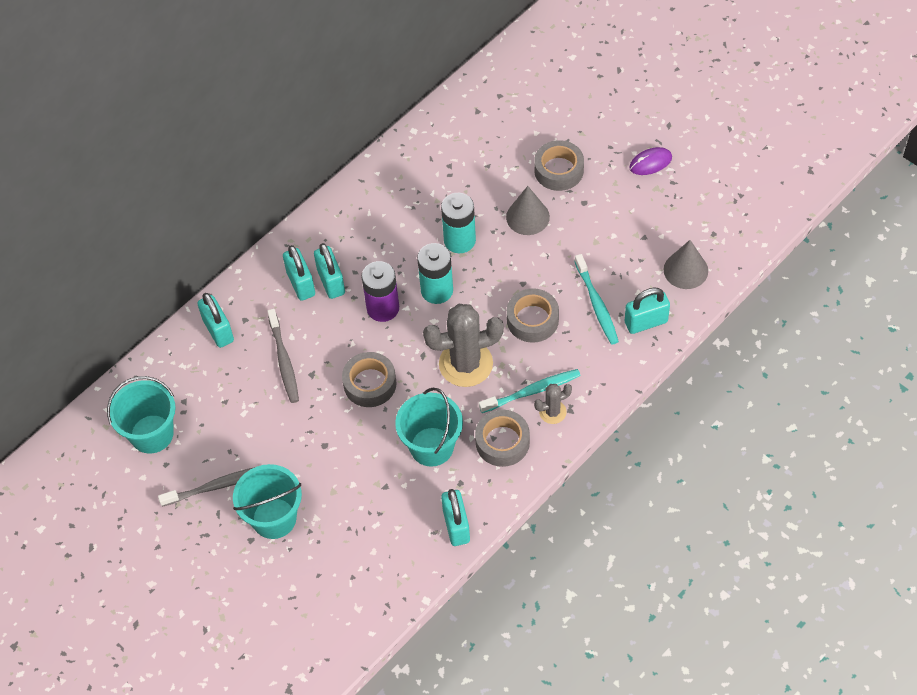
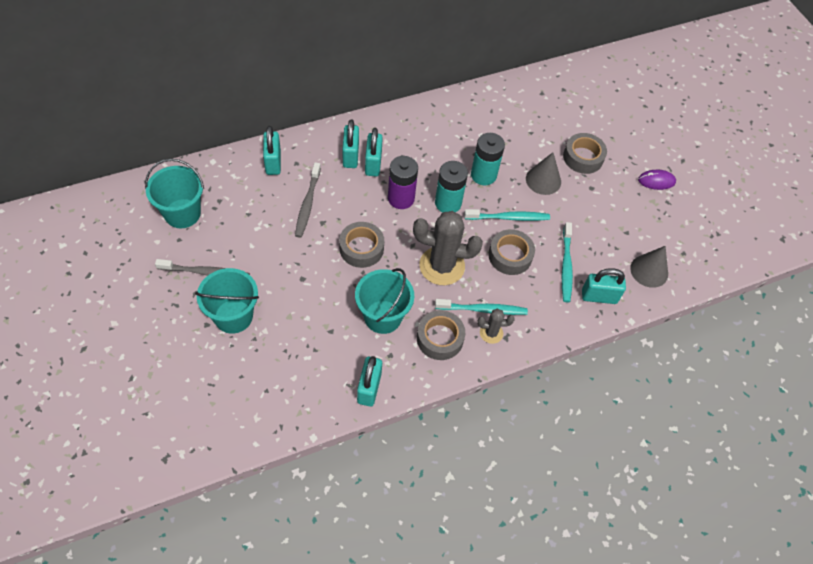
camera: 15 degrees right, 0 degrees up
none -> turquoise toothbrush [464,209,550,221]

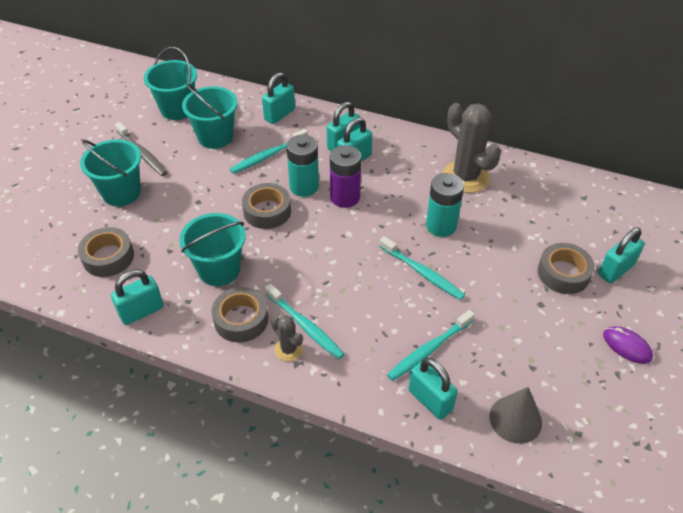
camera: 50 degrees right, 10 degrees down
grey toothbrush [295,162,321,238] -> turquoise toothbrush [230,128,308,174]
grey cactus [413,211,483,285] -> grey cactus moved to [443,103,501,193]
turquoise battery [435,161,468,213] -> turquoise battery moved to [286,135,319,197]
grey tape [489,229,535,275] -> grey tape moved to [78,227,134,277]
grey cone [526,152,561,195] -> none
none -> turquoise bucket [182,84,238,149]
none -> turquoise padlock [598,228,645,283]

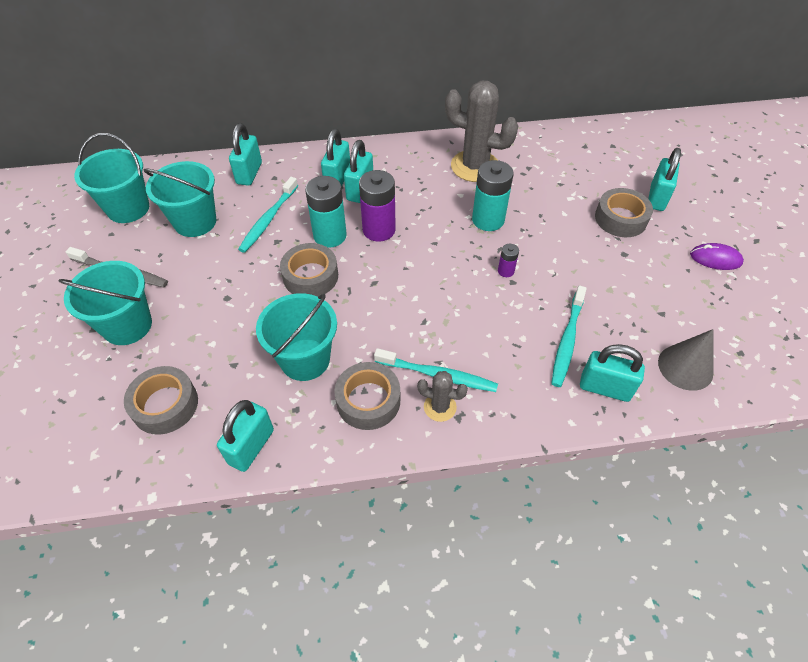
camera: 30 degrees left, 5 degrees up
turquoise toothbrush [379,236,465,300] -> purple battery [498,244,519,277]

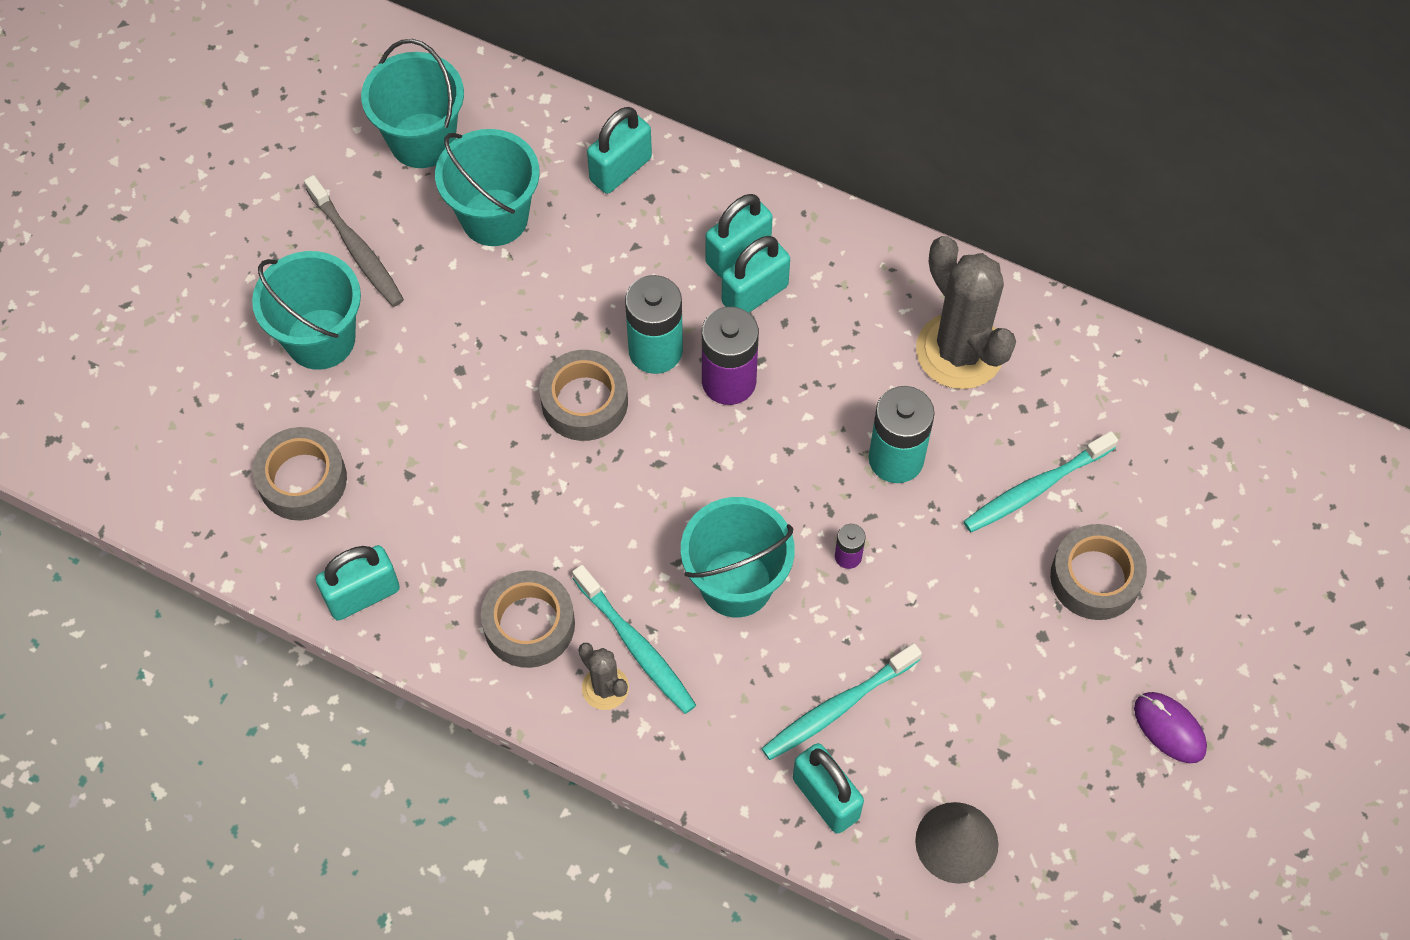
camera: 35 degrees right, 10 degrees up
turquoise toothbrush [238,177,298,253] -> turquoise toothbrush moved to [963,431,1118,532]
turquoise bucket [256,293,337,381] -> turquoise bucket moved to [681,497,795,618]
turquoise padlock [648,148,681,211] -> none

